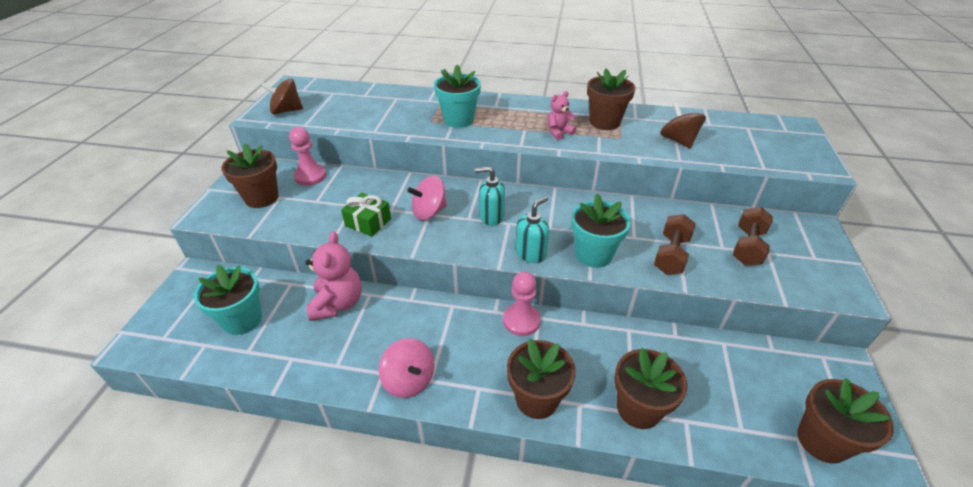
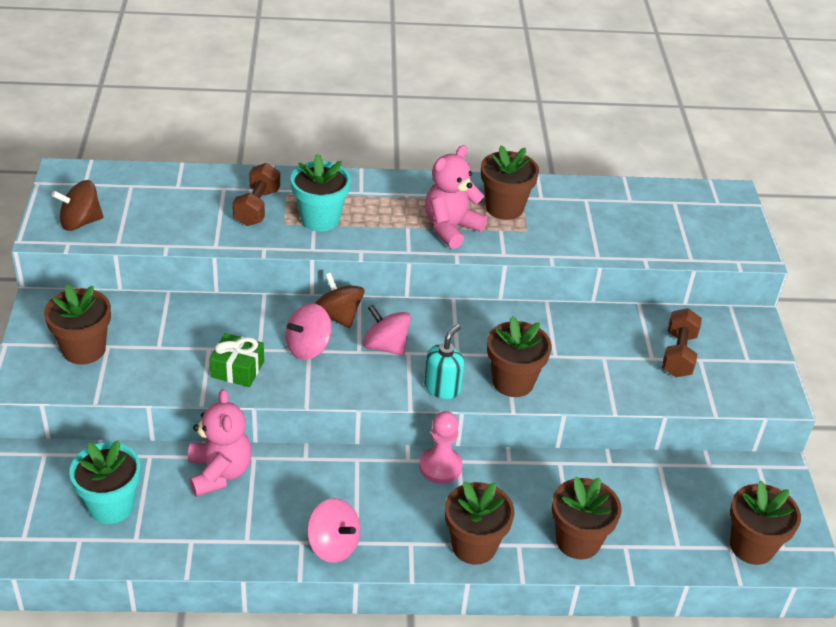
camera: 15 degrees left, 0 degrees up
pink pawn [289,127,326,186] -> none
turquoise soap dispenser [475,167,505,226] -> pink spinning top [362,305,411,356]
pink teddy bear [547,91,576,140] -> pink teddy bear [425,145,487,249], size x1.73
turquoise flower pot [571,194,631,268] -> brown flower pot [487,316,552,397]
brown dumbbell [654,214,696,275] -> brown dumbbell moved to [233,163,280,226]
brown spinning top [660,103,706,148] -> brown spinning top moved to [315,273,364,328]

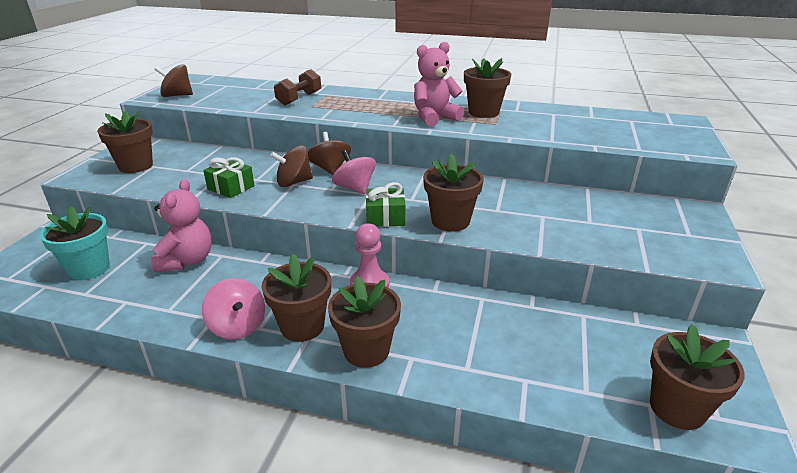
camera: 20 degrees right, 10 degrees down
pink spinning top [285,303,332,360] -> brown spinning top [270,145,313,187]
turquoise flower pot [291,153,351,231] -> none
turquoise soap dispenser [424,324,464,399] -> green gift [366,182,405,227]
brown flower pot [552,476,622,560] -> brown flower pot moved to [262,254,331,342]
brown dumbbell [662,308,702,377] -> none

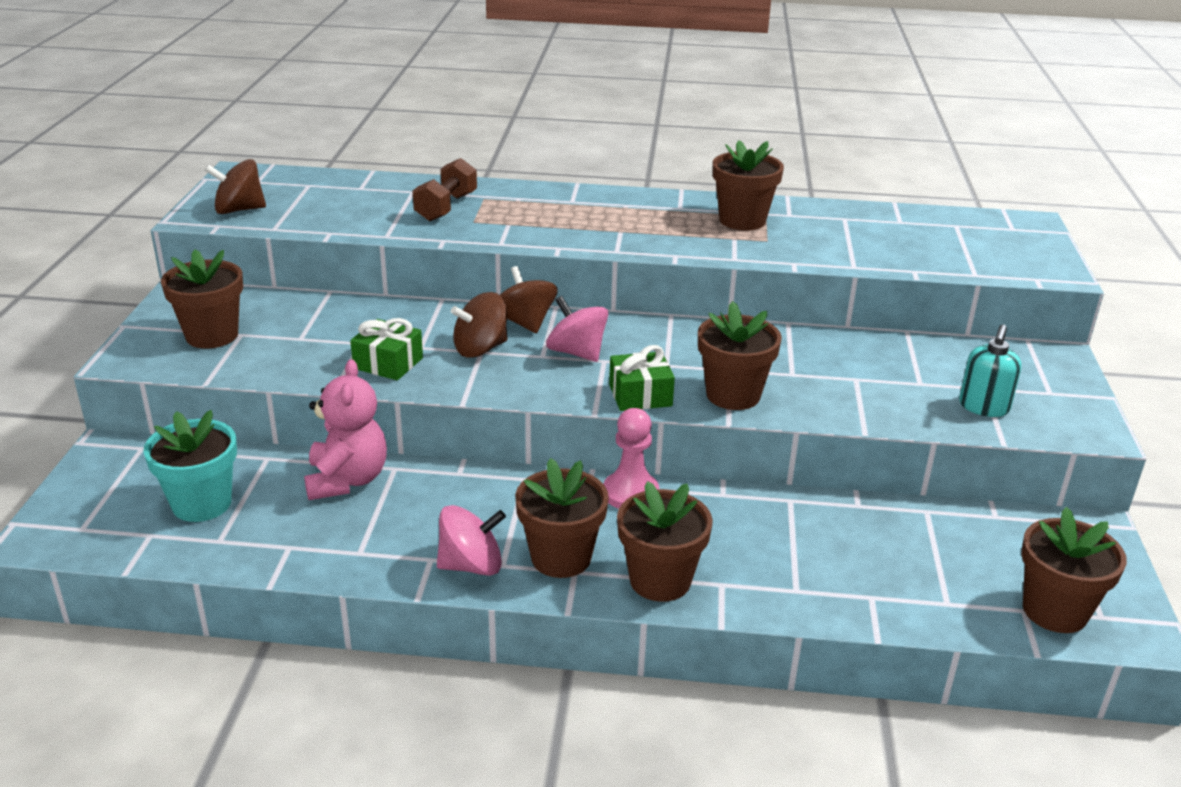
camera: 10 degrees left, 0 degrees up
pink spinning top [202,278,265,340] -> pink spinning top turned 60 degrees counterclockwise [437,505,506,576]
pink teddy bear [414,42,464,127] -> none
none -> turquoise soap dispenser [959,324,1021,417]

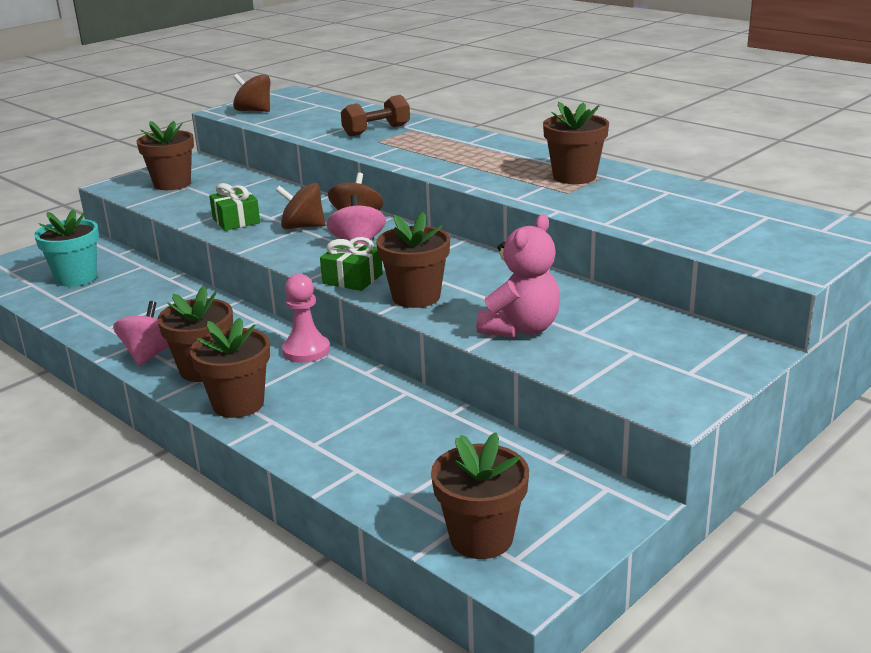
camera: 40 degrees right, 5 degrees down
pink teddy bear [304,359,387,500] -> pink teddy bear moved to [476,214,560,338]
pink spinning top [437,505,506,576] -> pink spinning top turned 105 degrees counterclockwise [113,301,169,366]
turquoise soap dispenser [959,324,1021,417] -> none

